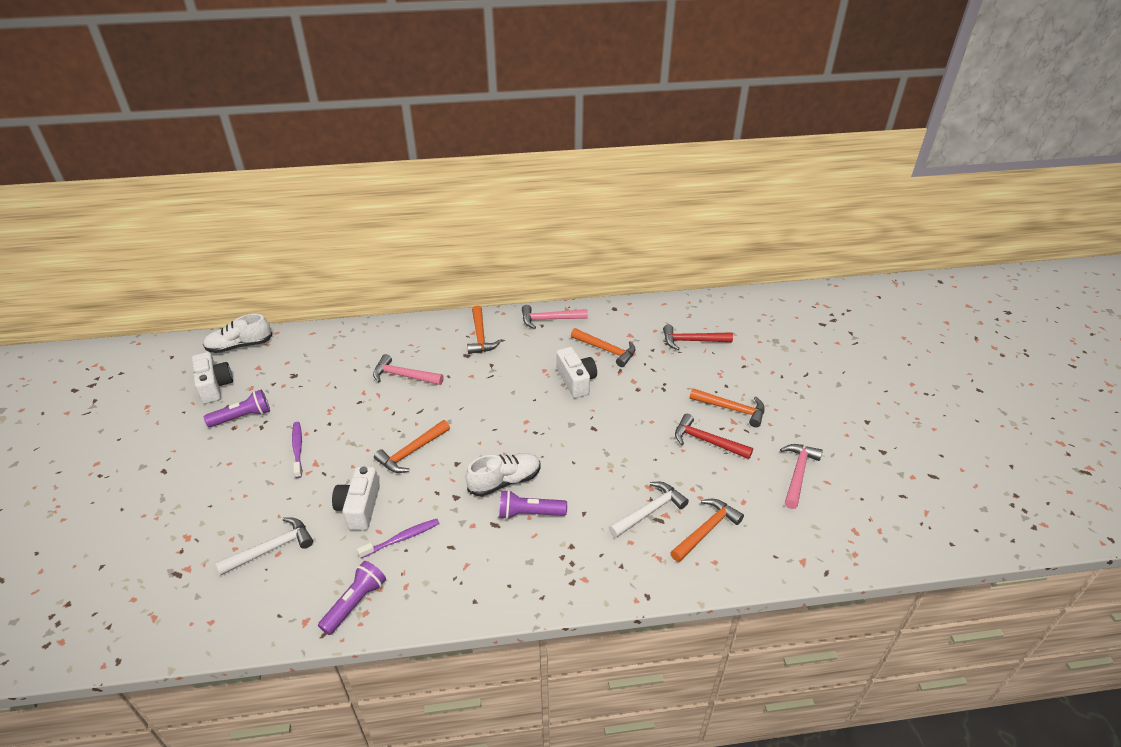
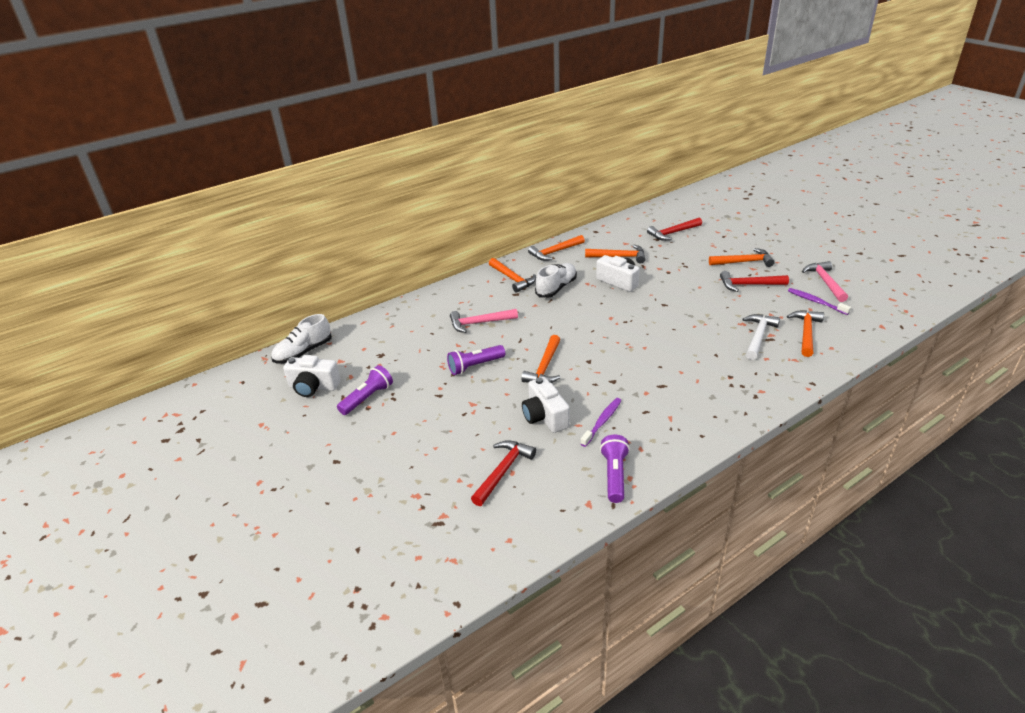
camera: 25 degrees left, 5 degrees down
white camera [192,352,233,404] -> white camera turned 150 degrees clockwise [283,355,341,397]
white hammer [216,517,313,575] -> red hammer [471,440,536,506]
purple toothbrush [292,422,302,478] -> purple toothbrush moved to [788,288,851,315]
white shoe [465,453,540,497] -> white shoe moved to [535,263,577,298]
purple flashlight [499,490,567,520] -> purple flashlight moved to [447,345,505,375]
pink hammer [522,305,588,329] -> orange hammer [528,235,585,261]

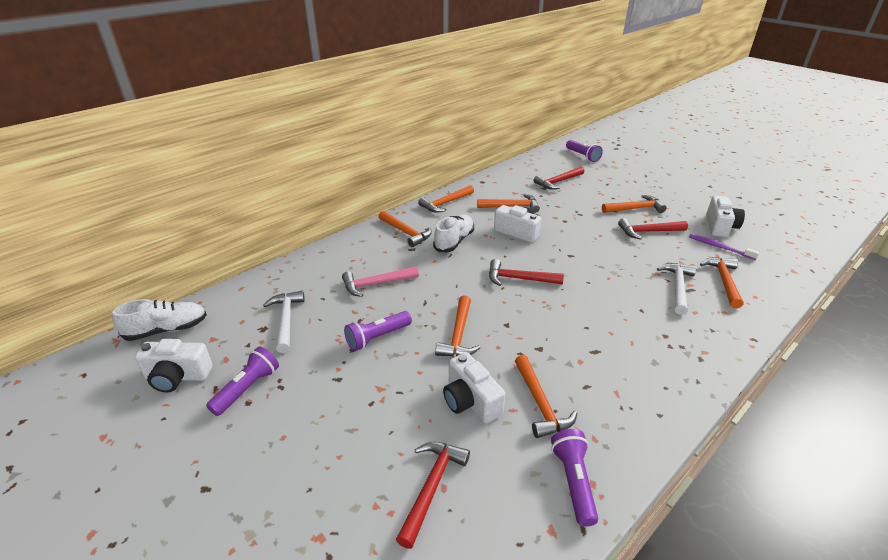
camera: 10 degrees left, 0 degrees up
white shoe [271,314,332,363] -> white shoe turned 150 degrees counterclockwise [112,299,207,341]
purple toothbrush [580,398,622,447] -> orange hammer [515,355,577,438]
pink hammer [802,261,848,302] -> white camera [706,196,745,237]
none -> white hammer [263,291,305,353]
none -> red hammer [489,259,564,286]
none -> purple flashlight [566,140,603,162]

